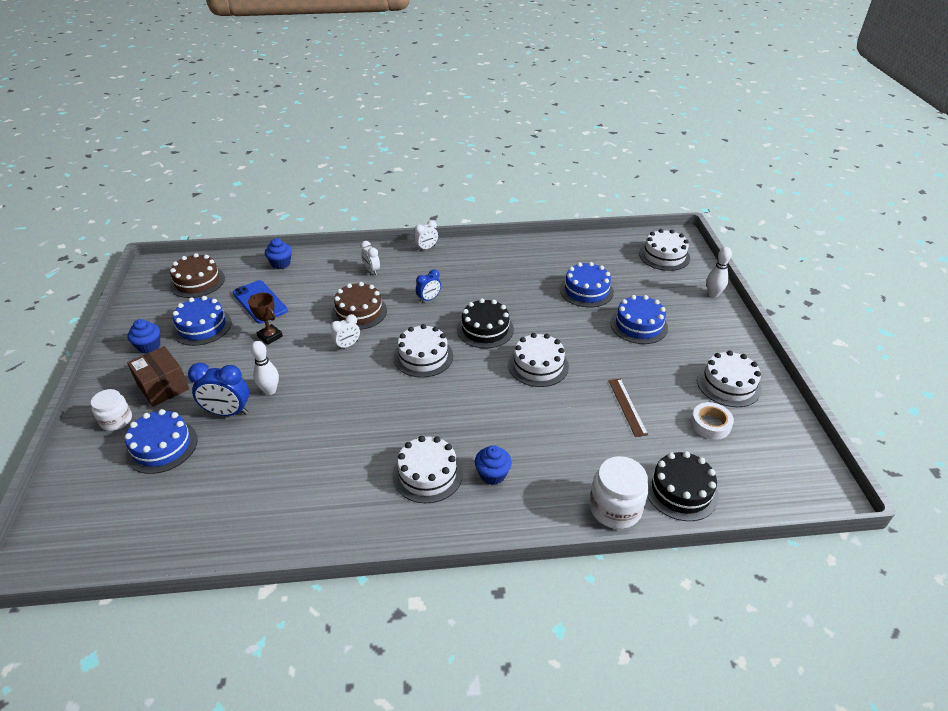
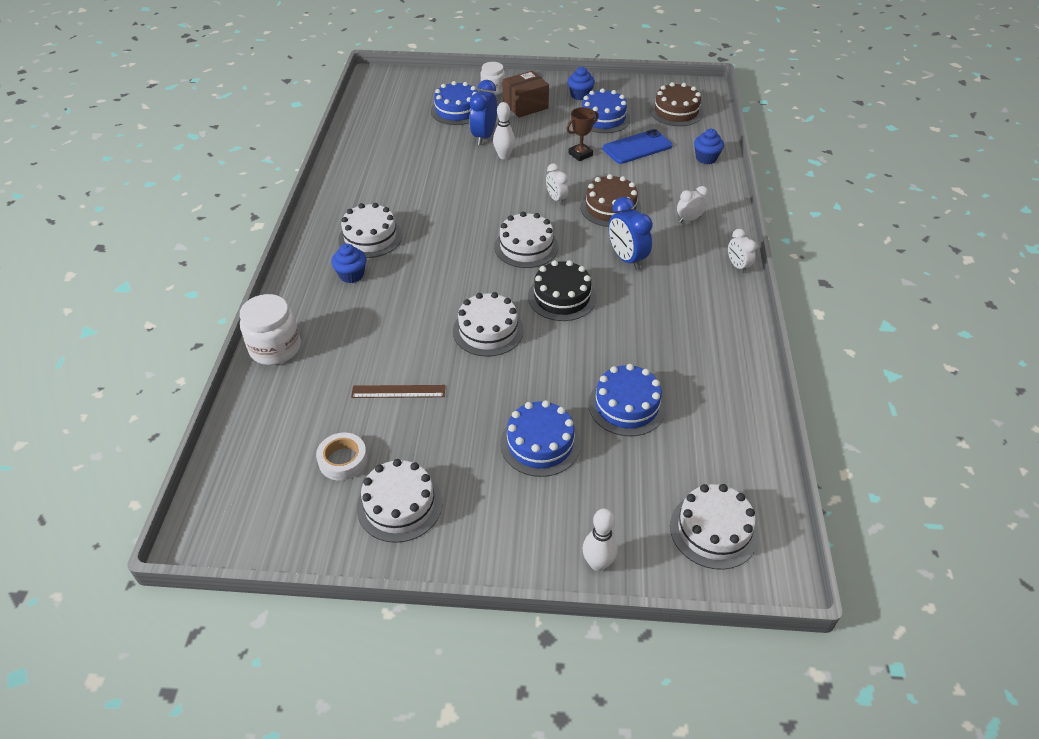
camera: 100 degrees right, 5 degrees up
blue clock [416,269,441,303] -> blue clock [609,197,653,270], size x1.65
black cake [647,451,719,521] -> none

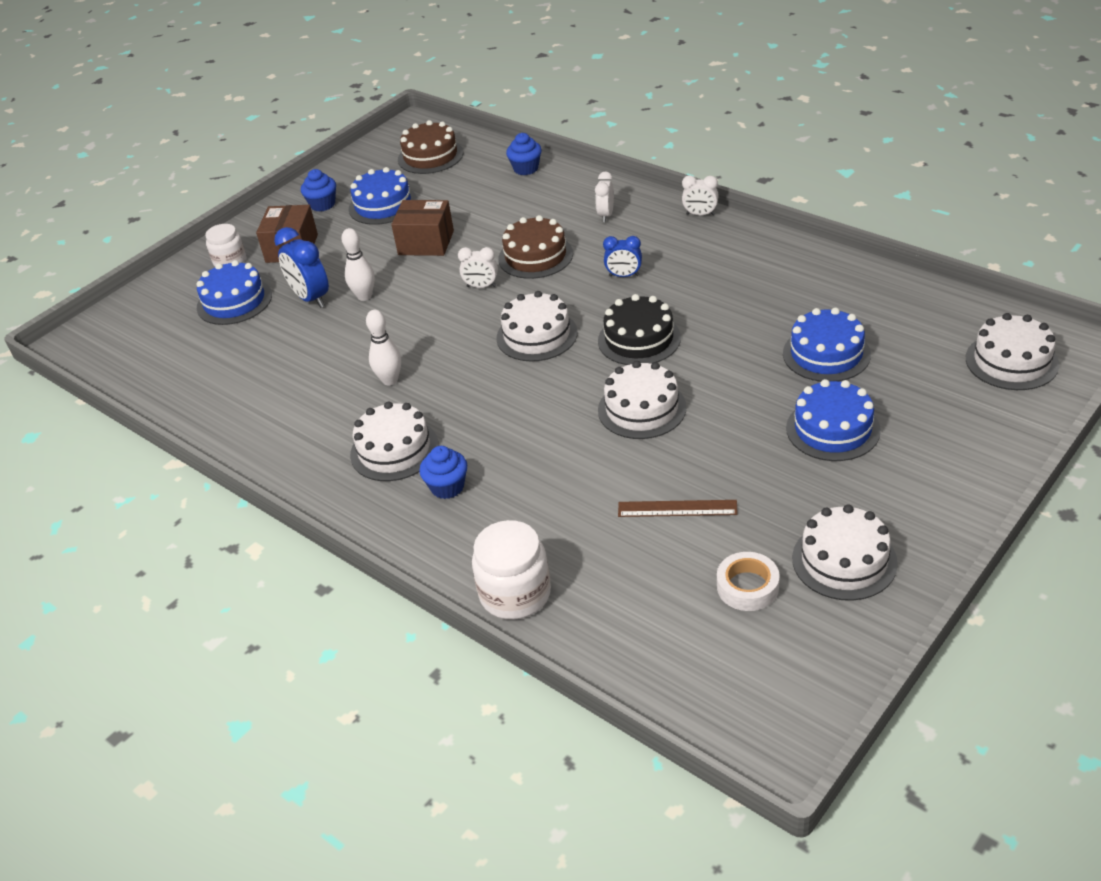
camera: 50 degrees left, 5 degrees down
brown ruler [351,385,445,398] -> brown ruler turned 60 degrees clockwise [618,500,738,517]
brown trophy [566,107,599,161] -> brown box [391,200,454,256]
white bowling pin [583,508,618,571] -> white bowling pin moved to [366,310,401,386]
blue phone [603,129,673,164] -> none
blue clock [609,197,653,270] -> blue clock [603,236,642,277], size x0.61

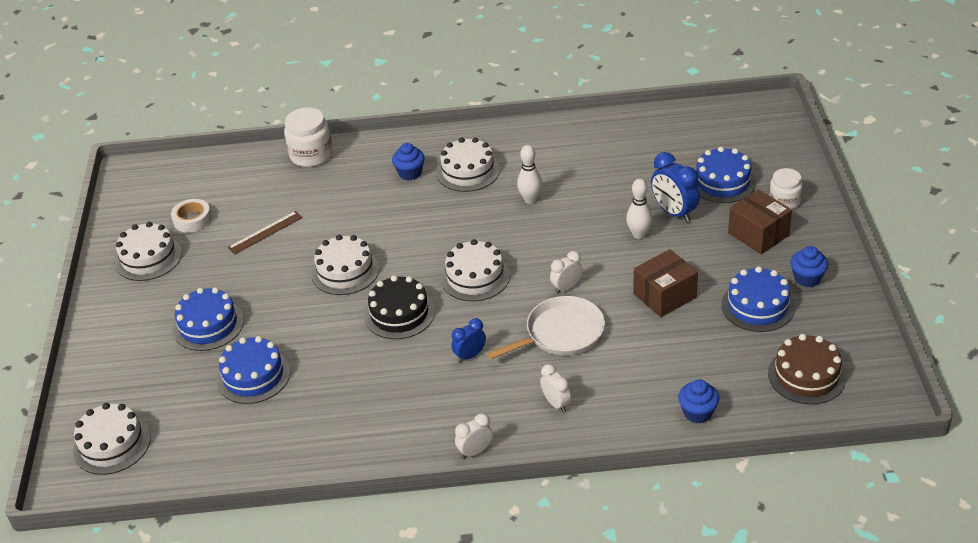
camera: 135 degrees right, 0 degrees up
blue clock [274,227,329,308] -> blue clock turned 135 degrees counterclockwise [651,152,700,222]
brown cake [498,215,573,279] -> white pan [487,296,605,360]

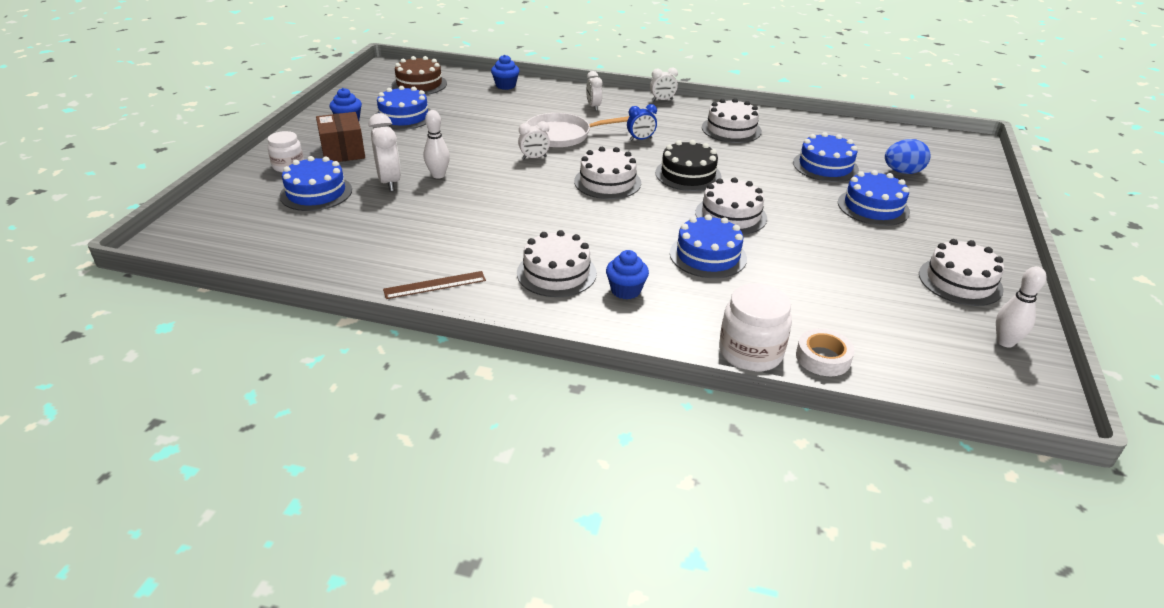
camera: 165 degrees left, 5 degrees down
white cake [73,403,151,475] -> white cake moved to [702,98,762,143]
white tape [171,199,212,232] -> white tape moved to [796,329,855,376]
brown ruler [228,211,303,254] -> brown ruler moved to [383,271,486,299]
white bowling pin [517,145,542,204] -> white bowling pin moved to [996,266,1046,348]
brown box [634,249,698,317] -> none
blue clock [651,152,700,222] -> white clock [369,113,401,192]
none -> blue cake [670,214,747,278]
none -> blue egg [885,139,931,174]

